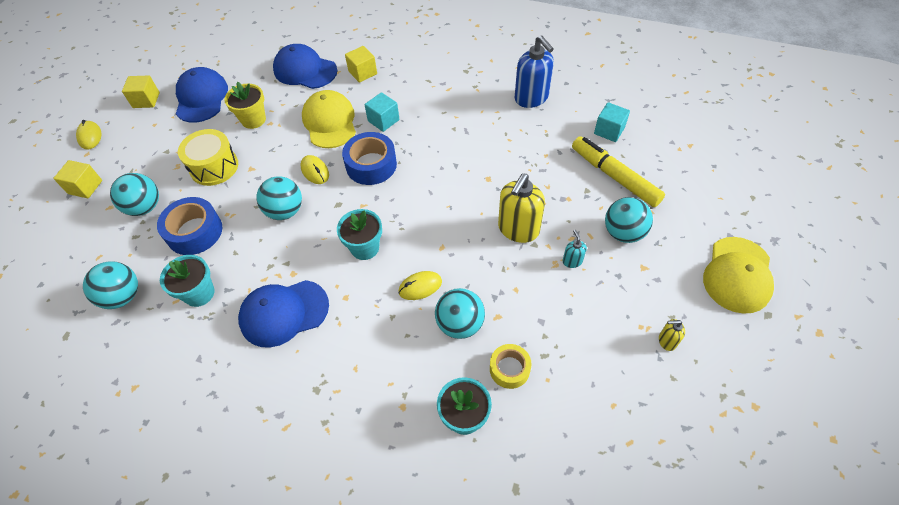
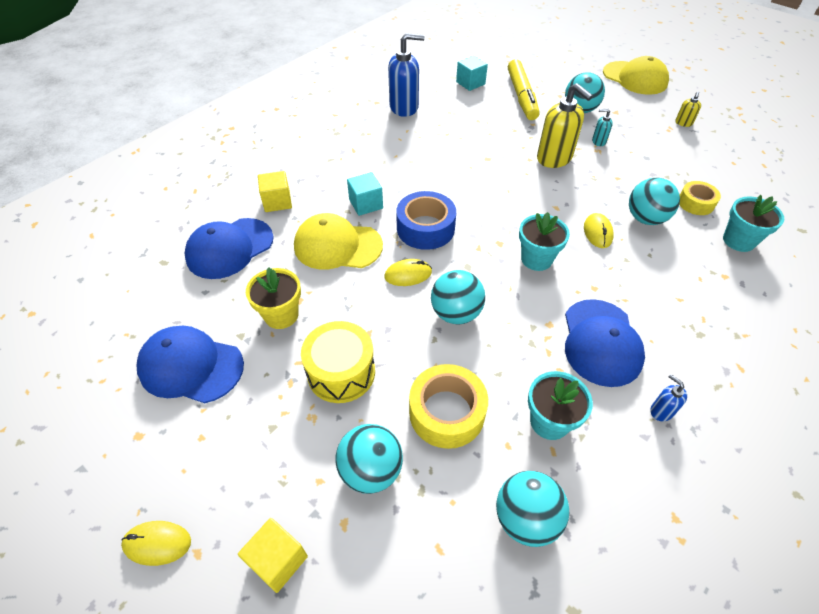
camera: 70 degrees left, 5 degrees down
yellow cube [122,75,160,108] -> none
blue tape [157,197,222,255] -> yellow tape [409,364,488,449]
yellow marker [572,136,665,207] -> yellow marker turned 75 degrees counterclockwise [508,59,539,120]
none -> blue soap dispenser [651,374,687,421]

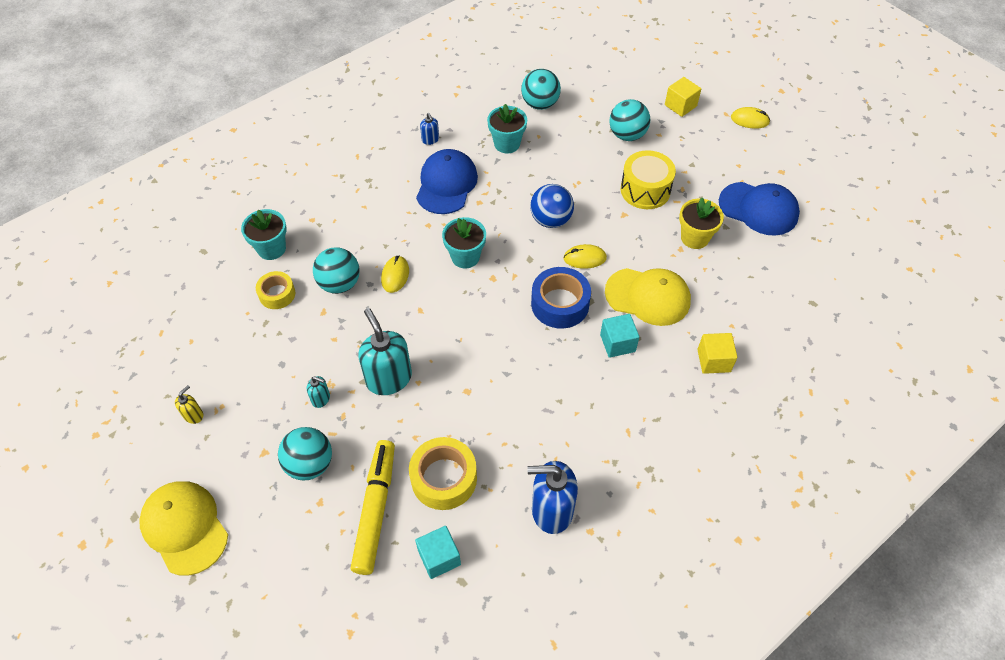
camera: 170 degrees left, 5 degrees up
blue cap [184,218,274,279] -> none
yellow tape [409,364,488,449] -> yellow tape moved to [409,437,477,510]
turquoise ball [431,270,485,324] -> blue ball [530,184,574,228]
yellow soap dispenser [537,83,593,168] -> turquoise soap dispenser [358,308,412,395]

